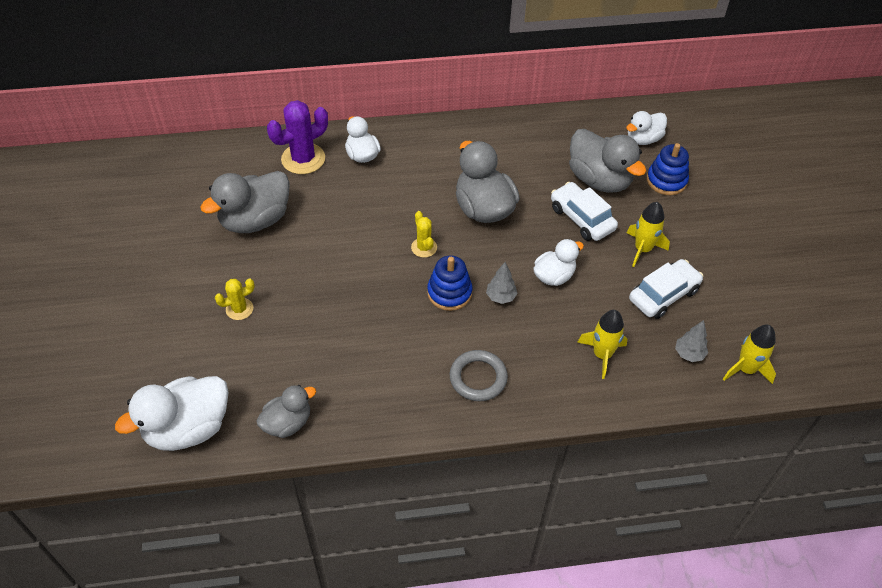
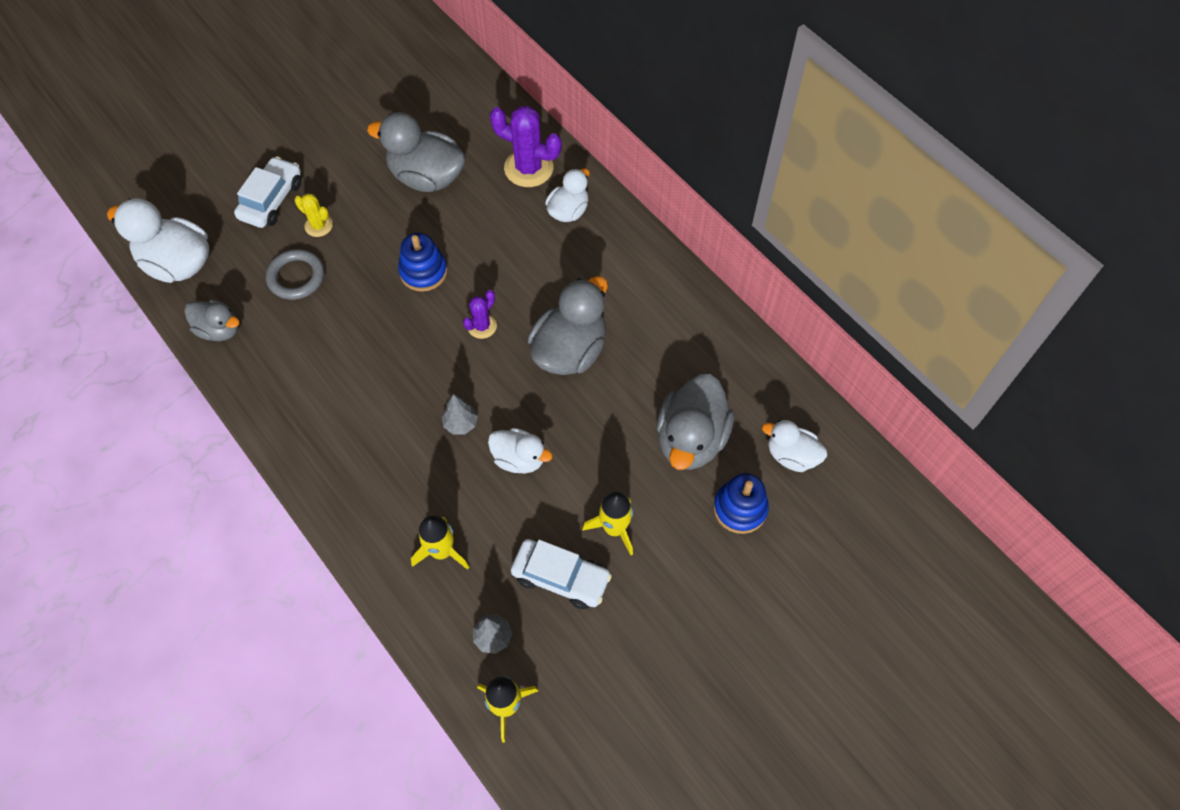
camera: 60 degrees right, 10 degrees up
yellow cactus [411,211,437,258] -> purple cactus [463,290,497,339]
blue stacking toy [427,255,472,311] -> blue stacking toy moved to [398,233,448,292]
grey ring [450,350,508,401] -> grey ring moved to [266,249,324,300]
white car [551,182,618,241] -> white car moved to [234,156,301,228]

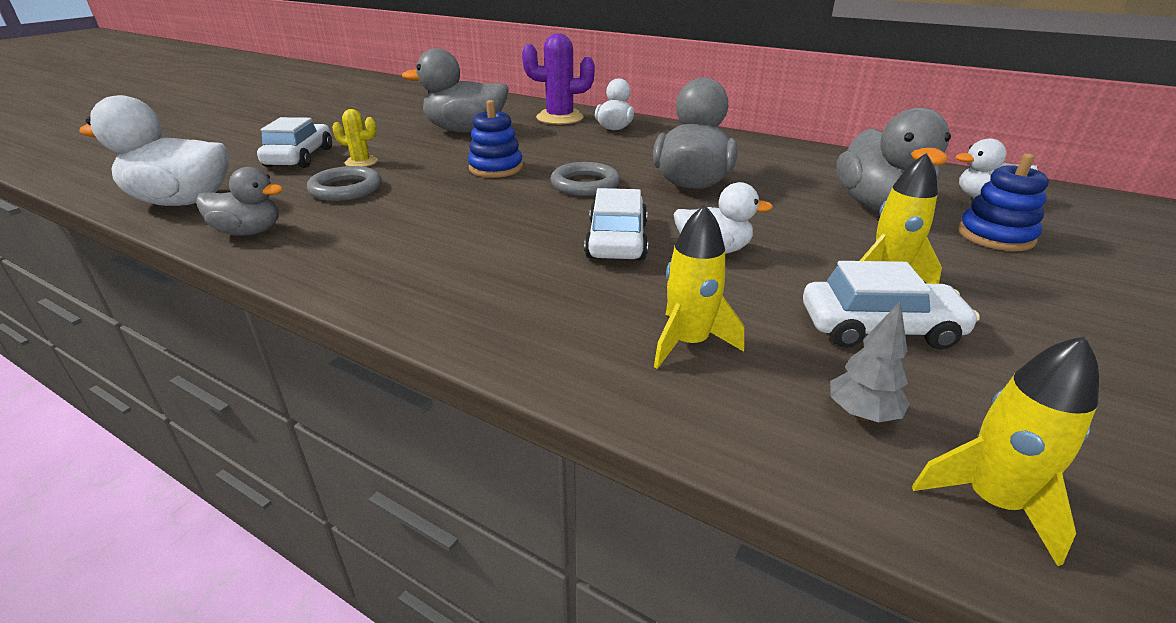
camera: 20 degrees left, 30 degrees down
grey tree [442,394,478,434] -> white car [584,188,648,260]
purple cactus [463,290,497,339] -> grey ring [550,162,620,196]

